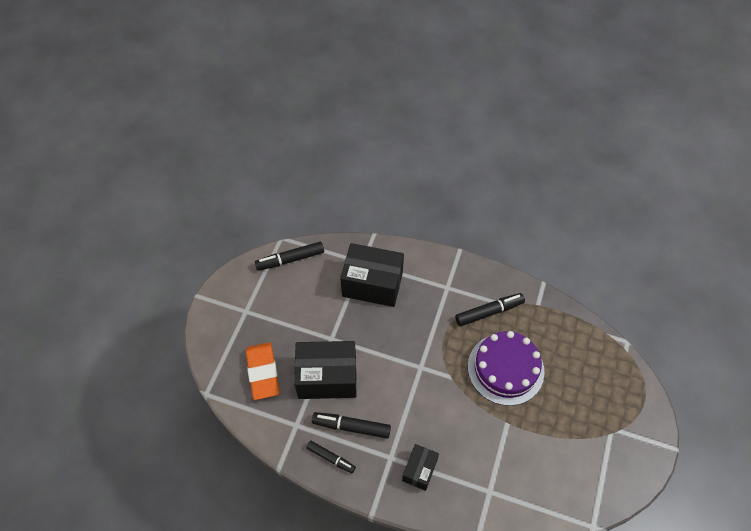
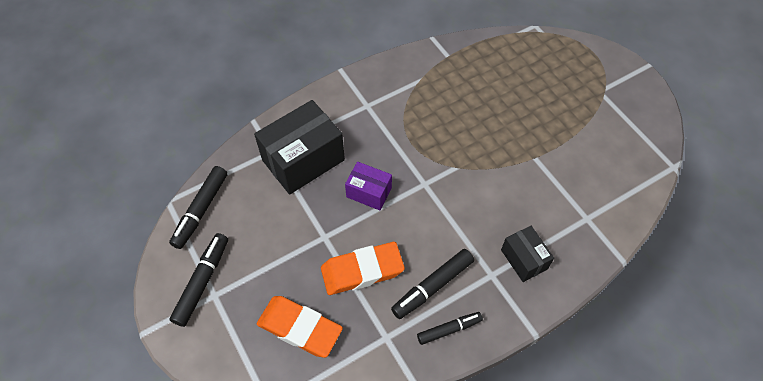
camera: 50 degrees left, 0 degrees up
black box [294,341,357,399] -> orange eraser [321,242,405,295]
black marker [455,293,525,326] -> black marker moved to [169,233,228,327]
purple cake [468,331,544,406] -> none
none -> purple box [345,162,392,210]

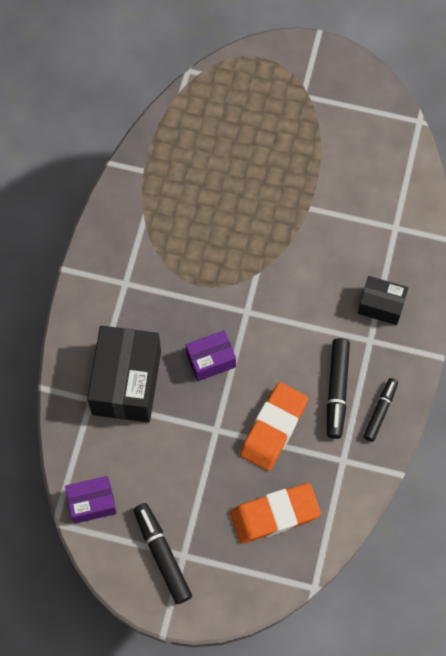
camera: 45 degrees left, 10 degrees up
black marker [169,166,228,249] -> purple box [65,476,117,524]

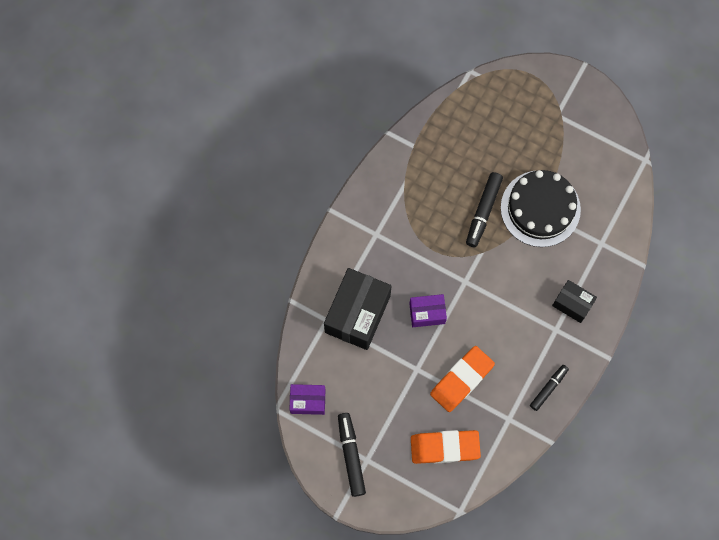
camera: 15 degrees right, 5 degrees up
black marker [327,338,350,439] -> black marker moved to [466,172,503,247]
none -> black cake [501,170,581,247]

